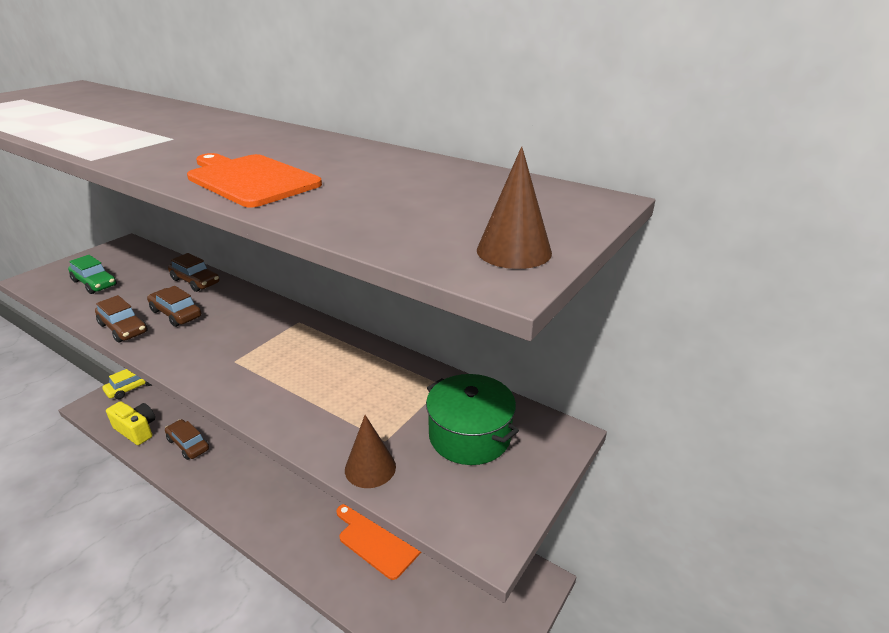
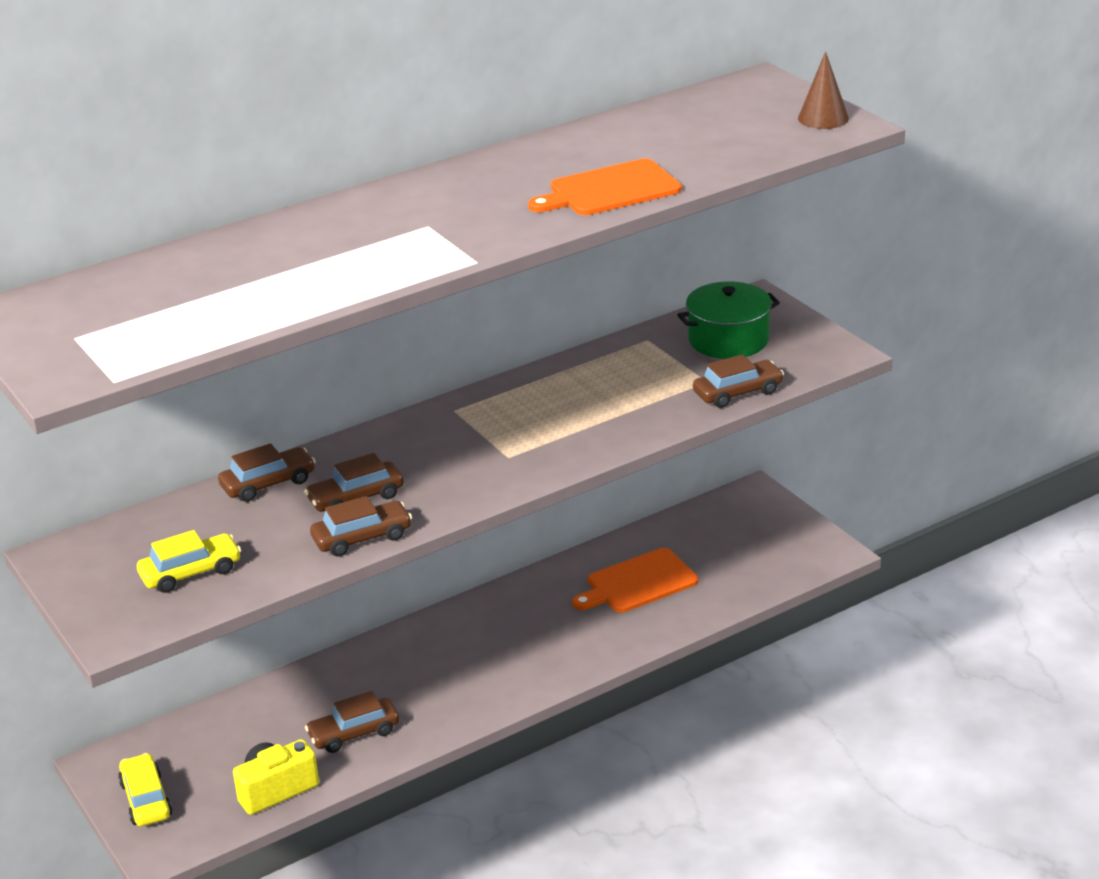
camera: 65 degrees left, 0 degrees up
green car [68,255,117,294] -> yellow car [137,530,241,593]
brown cone [345,415,396,488] -> brown car [693,354,784,408]

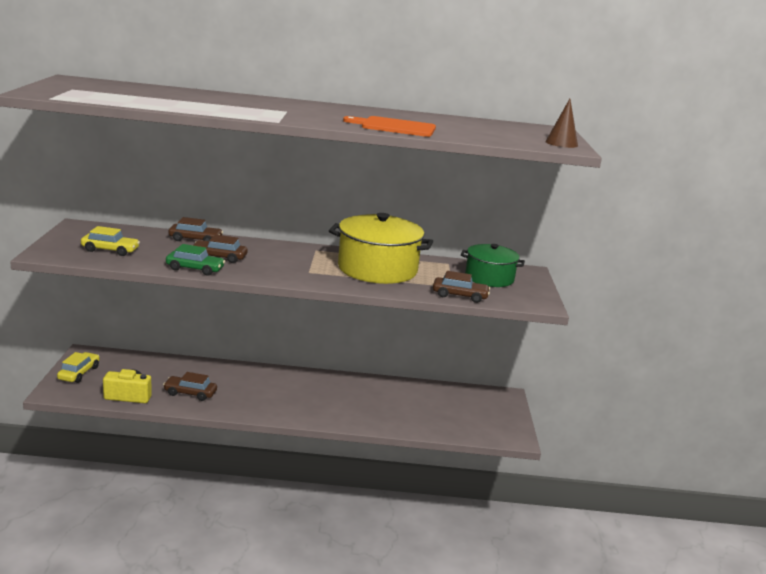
camera: 30 degrees right, 10 degrees down
brown car [310,496,412,557] -> green car [166,244,225,276]
orange cutting board [572,548,698,613] -> none
none -> yellow pot [329,213,433,284]

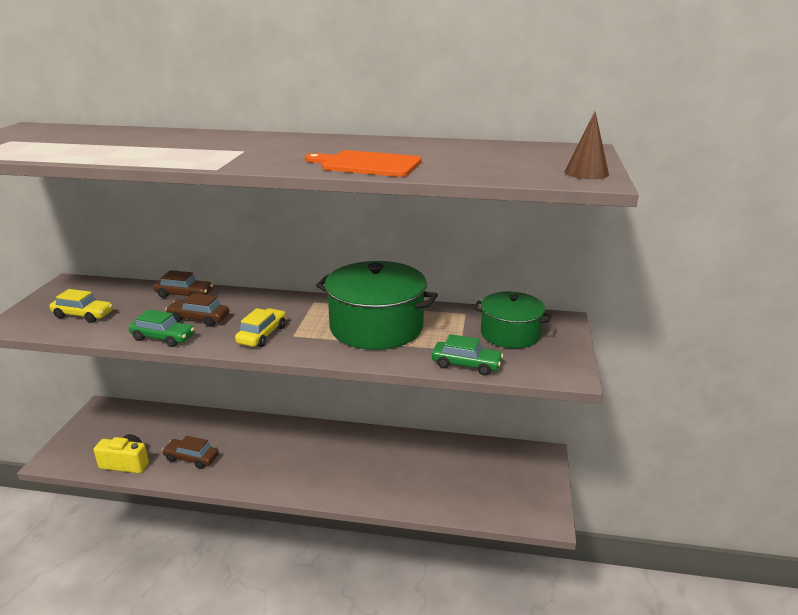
camera: 10 degrees right, 5 degrees up
yellow car [57,352,99,383] -> yellow car moved to [235,308,286,347]
yellow pot [329,213,433,284] -> green pot [316,261,438,350]
brown car [433,271,490,303] -> green car [432,334,503,375]

